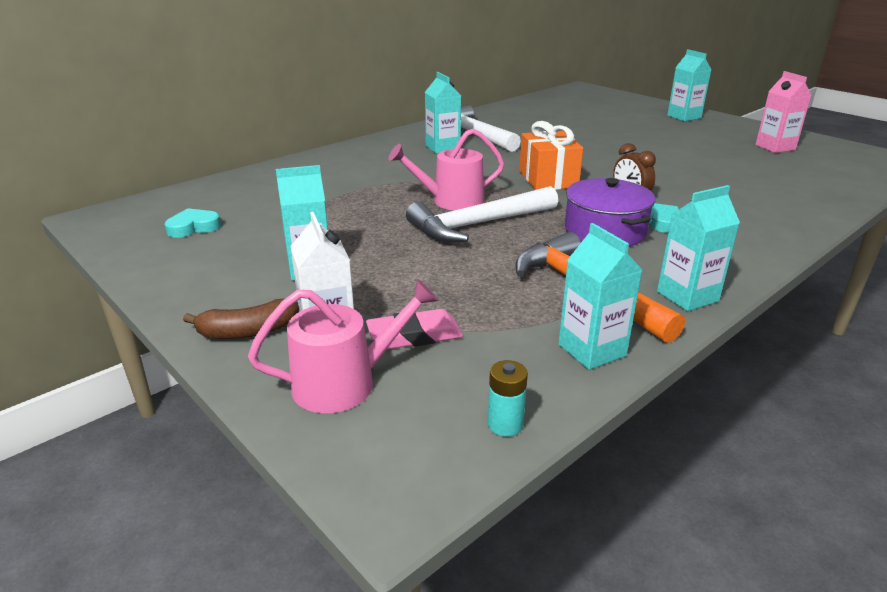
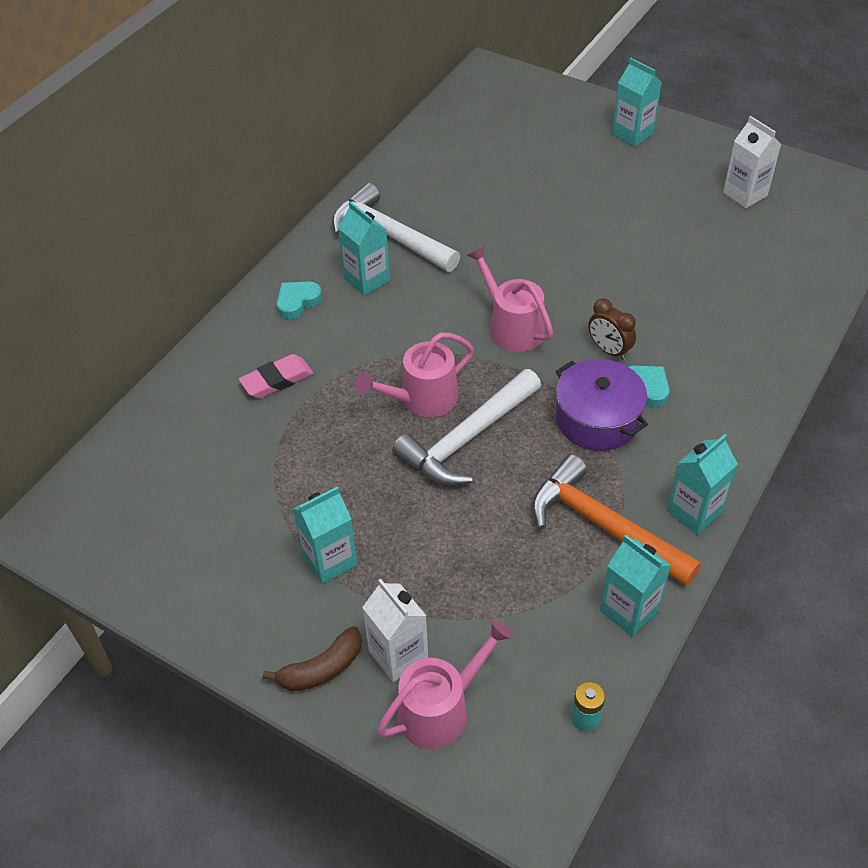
camera: 15 degrees left, 20 degrees up
turquoise heart [165,208,221,238] -> turquoise heart moved to [277,282,322,319]
pink eraser [366,309,463,349] -> pink eraser moved to [239,354,314,399]
orange gift [519,121,583,190] -> pink watering can [467,246,553,352]
pink carton [755,71,812,153] -> white carton [723,116,781,208]

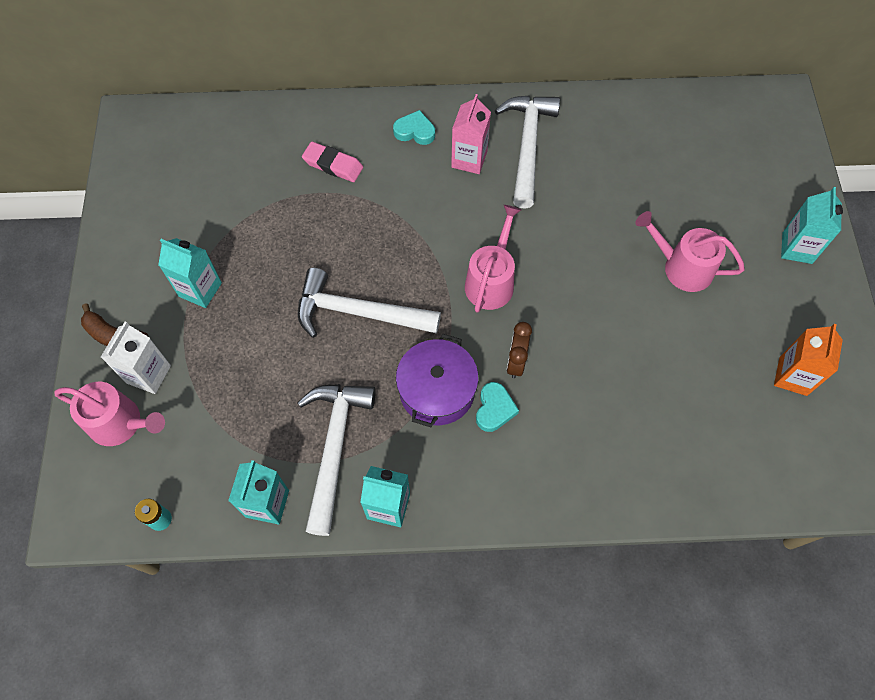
camera: 55 degrees right, 15 degrees up
turquoise carton [338,201,390,296] -> pink carton [451,94,491,174]
pink watering can [355,333,474,417] -> pink watering can moved to [635,211,745,292]
orange hammer [532,454,701,586] -> white hammer [298,384,376,536]
white carton [723,116,781,208] -> orange carton [774,324,843,396]

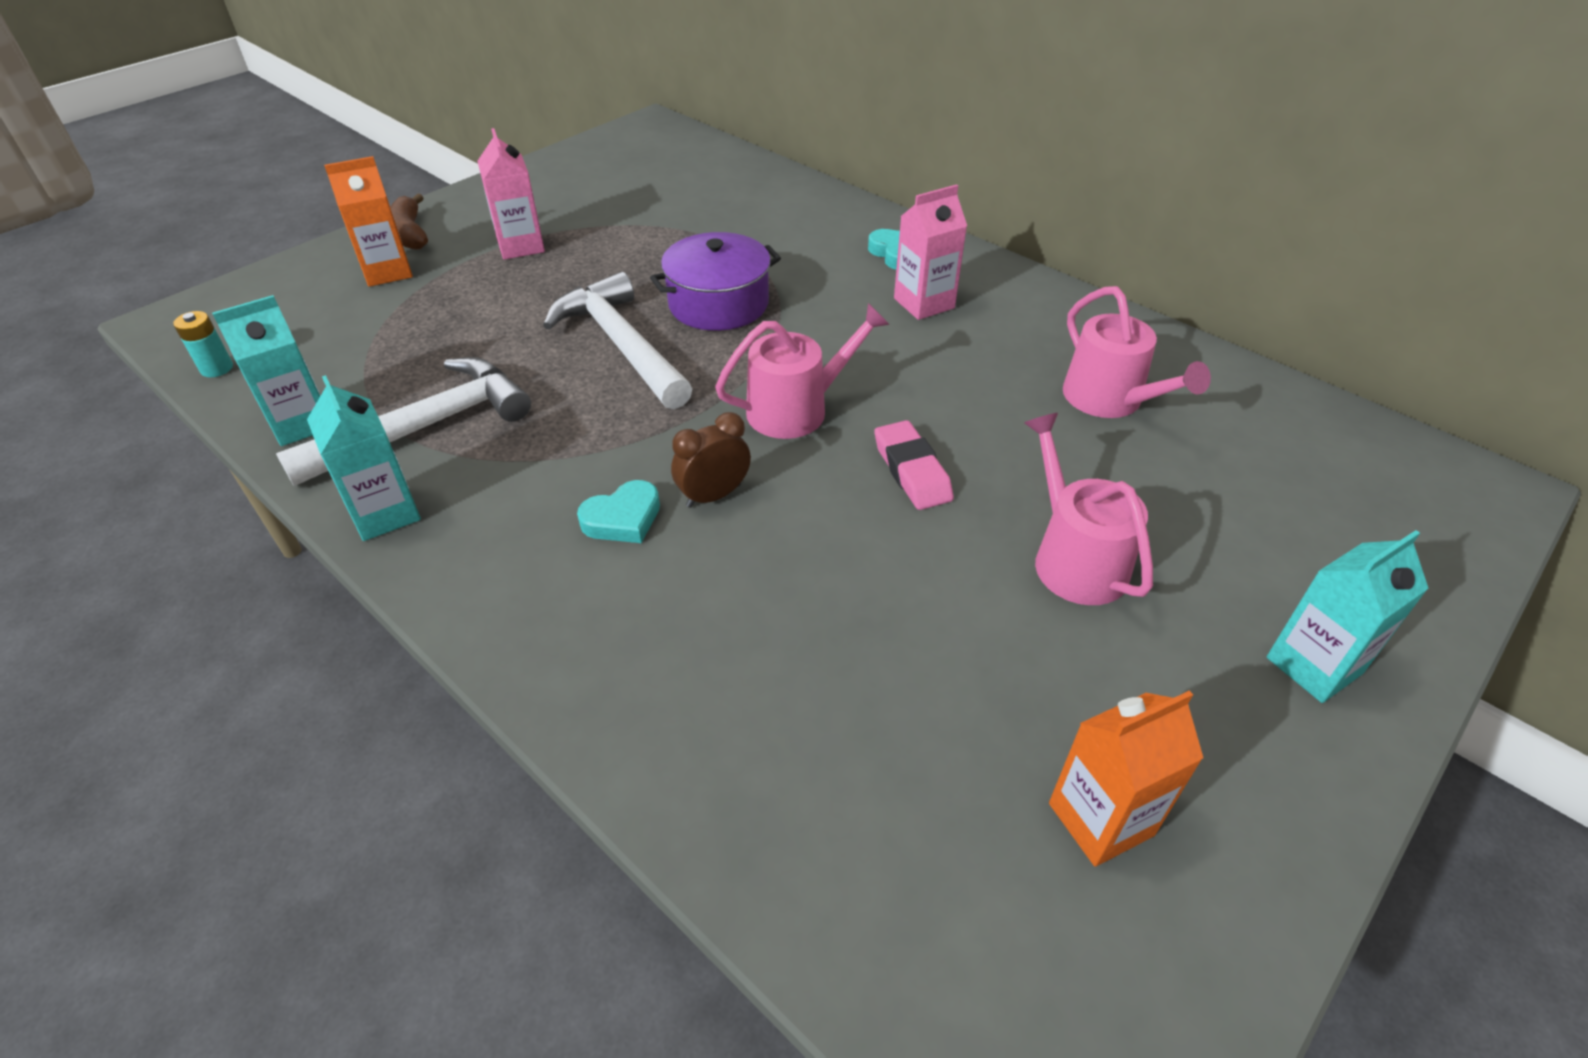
camera: 45 degrees right, 20 degrees down
pink watering can [54,382,165,446] -> pink watering can moved to [1063,286,1211,418]
white carton [101,322,171,394] -> orange carton [324,156,413,287]
turquoise carton [158,238,222,308] -> pink carton [478,128,545,260]
pink eraser [302,142,363,182] -> pink eraser moved to [874,420,954,510]
purple pot [396,334,479,427] -> purple pot moved to [650,232,781,331]
white hammer [495,95,560,209] -> none

